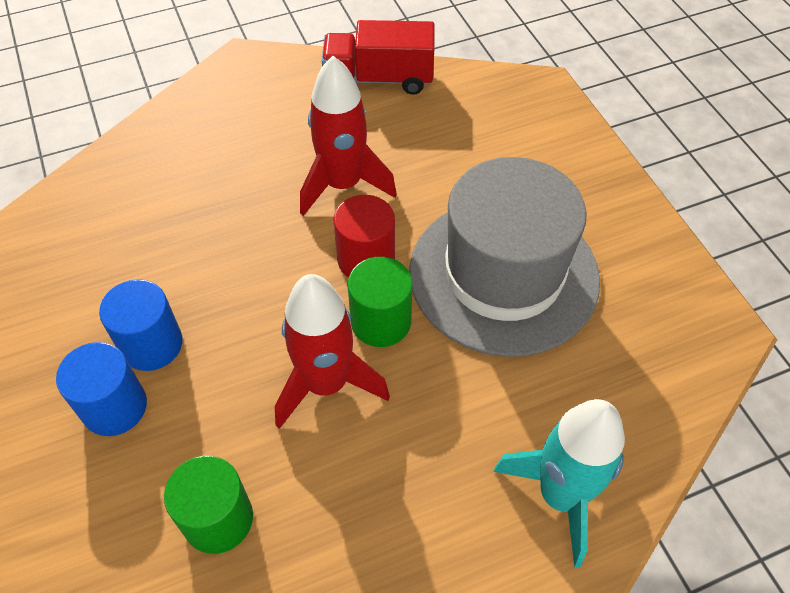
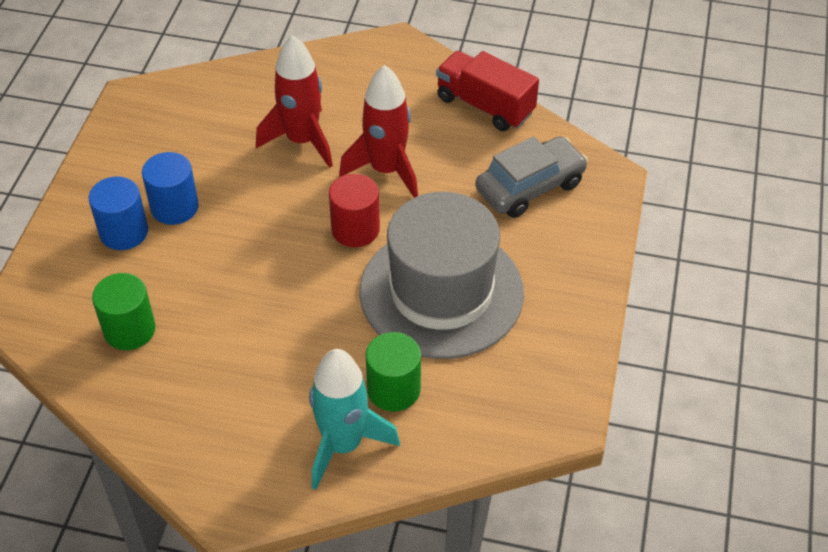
camera: 35 degrees right, 5 degrees down
red rocket [275,274,390,429] -> red rocket moved to [256,35,333,168]
green cylinder [348,257,412,347] -> green cylinder moved to [366,332,421,412]
none -> grey car [475,136,588,218]

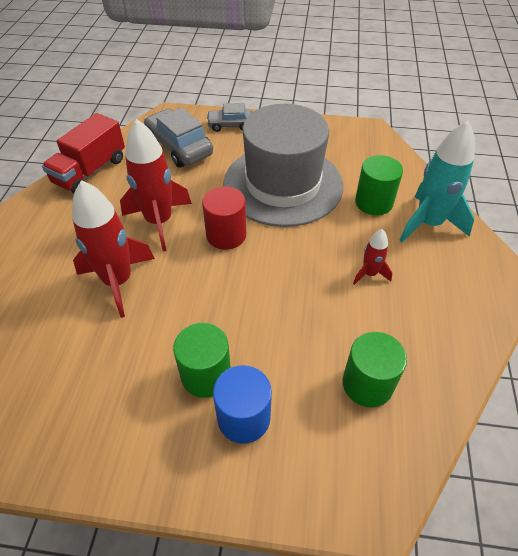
camera: 95 degrees left, 0 degrees up
blue cylinder [142,152,199,225] -> green cylinder [173,323,231,398]
none -> grey car [206,103,252,132]
none -> red rocket [353,229,392,285]

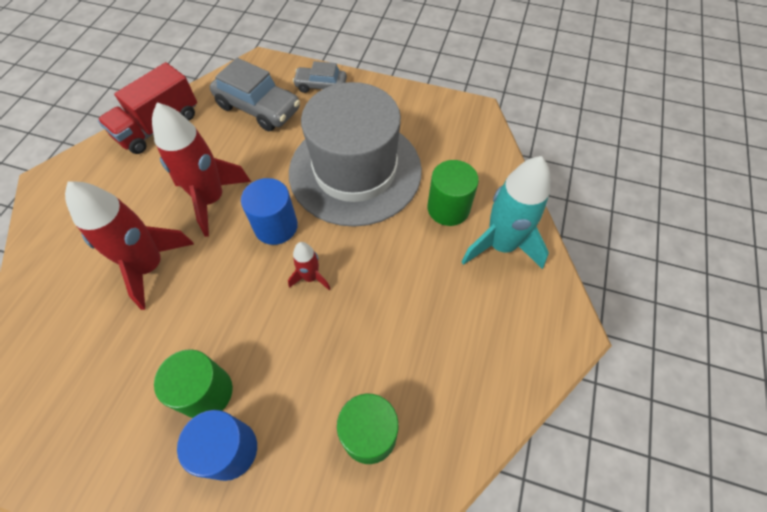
camera: 10 degrees right, 10 degrees up
grey car [144,107,213,168] -> grey car turned 150 degrees clockwise [210,58,300,131]
red cylinder [202,187,246,250] -> blue cylinder [241,178,298,245]
red rocket [353,229,392,285] -> red rocket moved to [288,242,330,290]

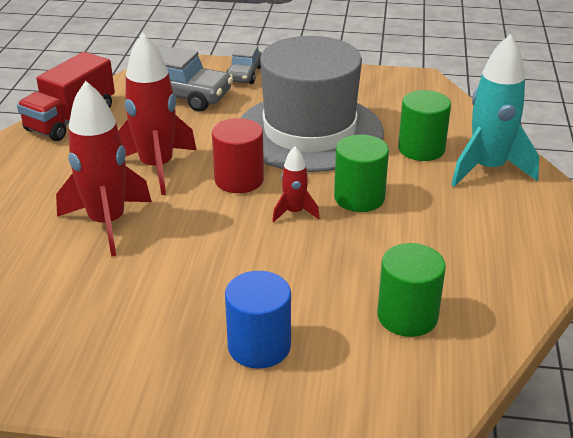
camera: 10 degrees left, 25 degrees down
green cylinder [154,349,233,418] -> green cylinder moved to [334,135,389,212]
blue cylinder [241,178,298,245] -> red cylinder [212,118,264,193]
grey car [293,61,347,93] -> grey car turned 75 degrees counterclockwise [226,44,262,84]

